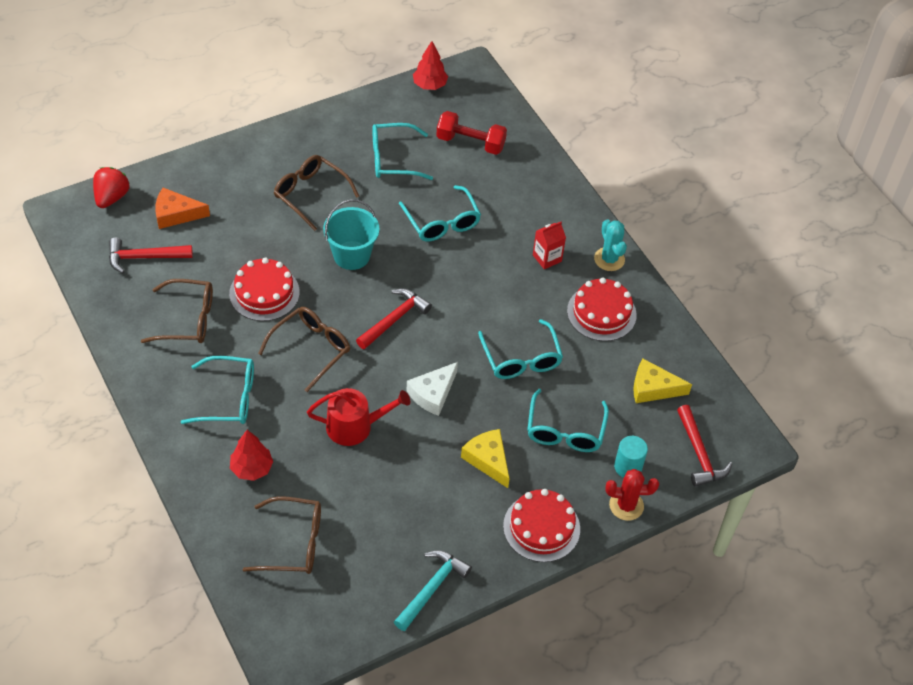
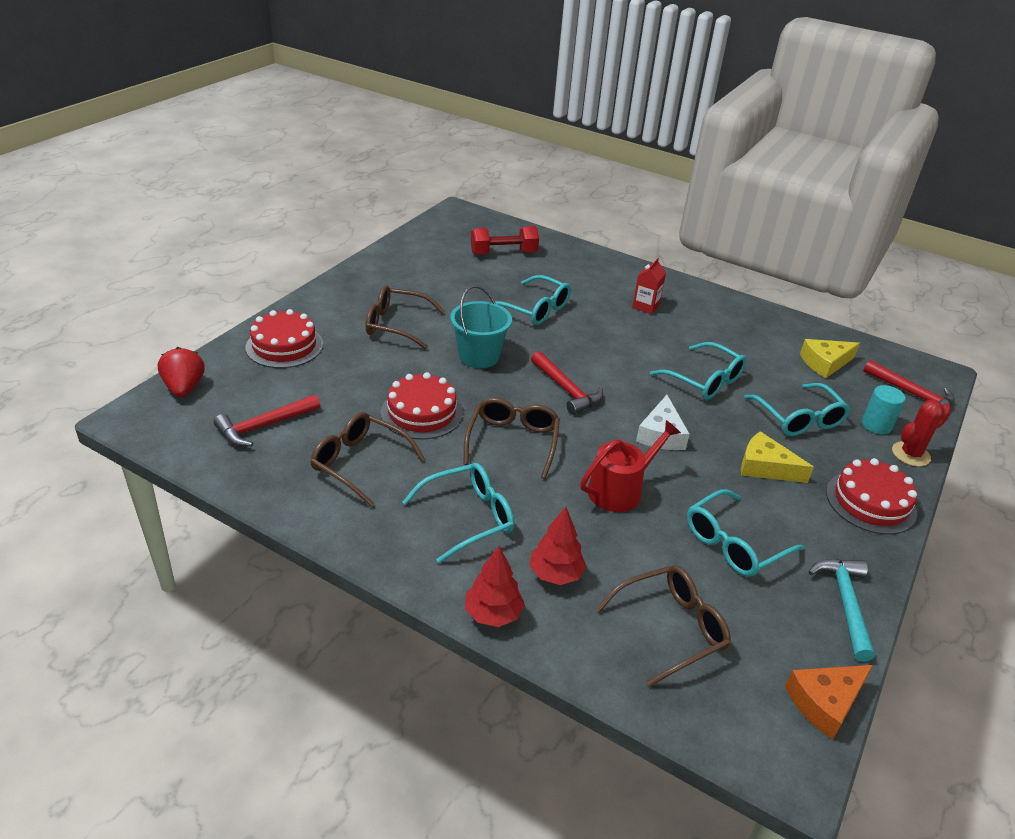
camera: 30 degrees left, 15 degrees down
brown glasses [141,279,213,343] -> brown glasses turned 120 degrees counterclockwise [310,412,425,507]
orange cheese [155,188,210,229] -> orange cheese moved to [785,665,873,739]
red hammer [356,289,432,349] -> red hammer turned 135 degrees clockwise [531,351,603,415]
turquoise glasses [372,123,433,180] -> turquoise glasses moved to [687,489,804,577]
red tree [413,41,448,90] -> red tree moved to [465,546,525,627]
red cake [567,278,637,341] -> red cake moved to [246,309,323,368]
turquoise cactus [594,219,627,271] -> none

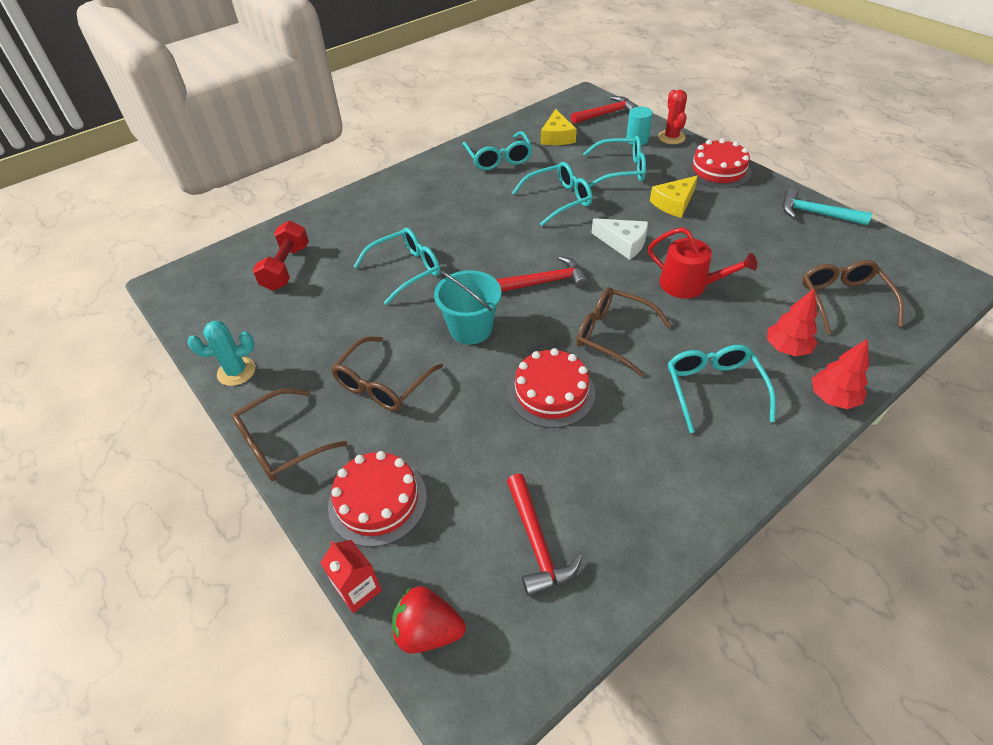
camera: 65 degrees left, 10 degrees up
brown glasses [310,412,425,507] -> brown glasses moved to [231,388,347,481]
red watering can [580,420,681,512] -> red watering can turned 135 degrees clockwise [648,227,757,299]
red carton [632,258,666,314] -> red carton moved to [320,540,382,613]
turquoise glasses [687,489,804,577] -> turquoise glasses moved to [462,131,533,170]
orange cheese [785,665,873,739] -> none
none -> turquoise cactus [188,321,256,386]

